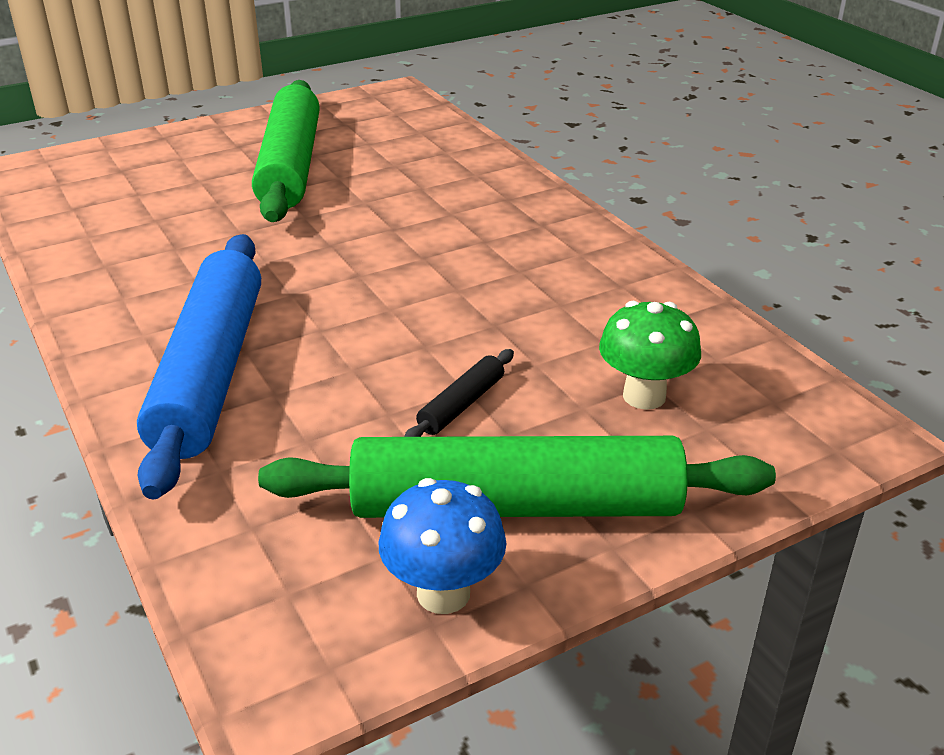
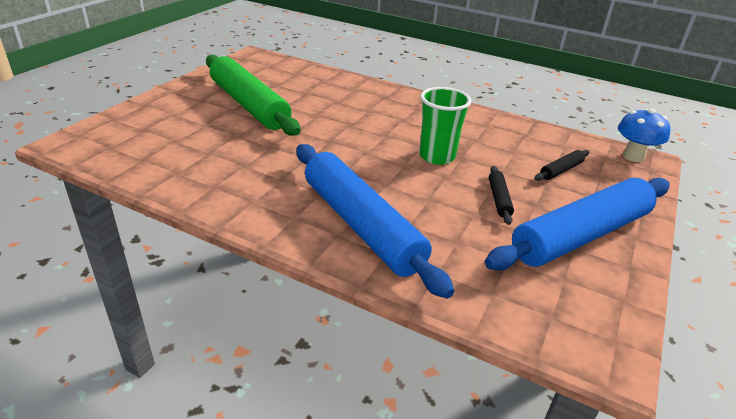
camera: 35 degrees left, 0 degrees up
green rolling pin [258,436,776,518] -> blue rolling pin [485,178,670,270]
blue mushroom [379,478,506,614] -> blue mushroom moved to [618,109,671,162]
green mushroom [599,301,701,410] -> black rolling pin [534,150,589,181]
none -> green cup [419,87,472,165]

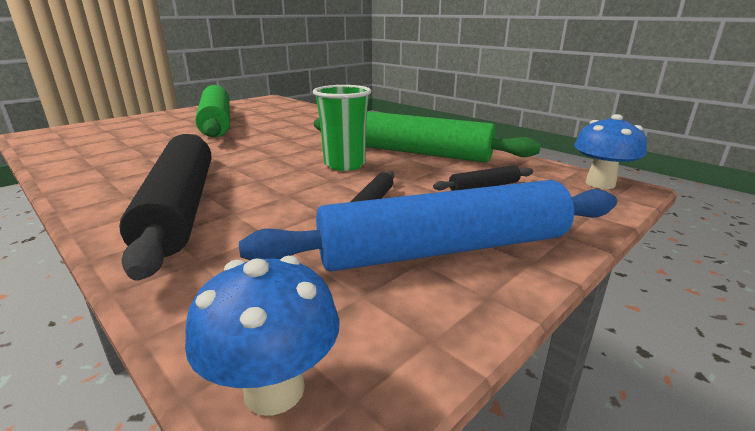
camera: 20 degrees right, 10 degrees down
blue rolling pin [297,144,454,299] -> black rolling pin [119,134,211,281]
none -> blue mushroom [185,256,340,416]
none -> green rolling pin [314,111,541,163]

